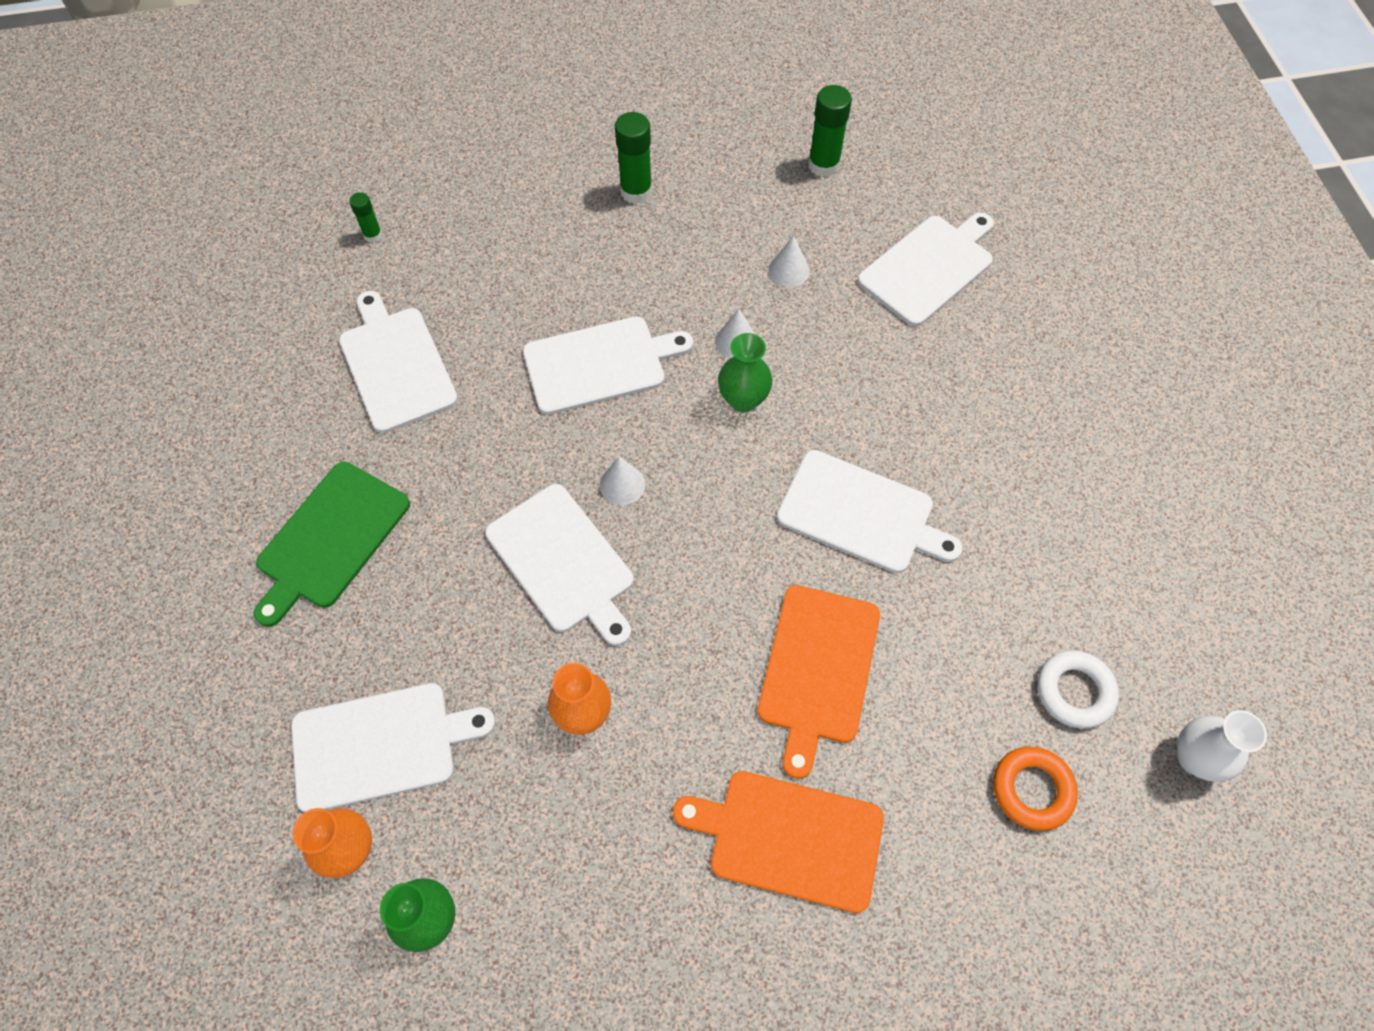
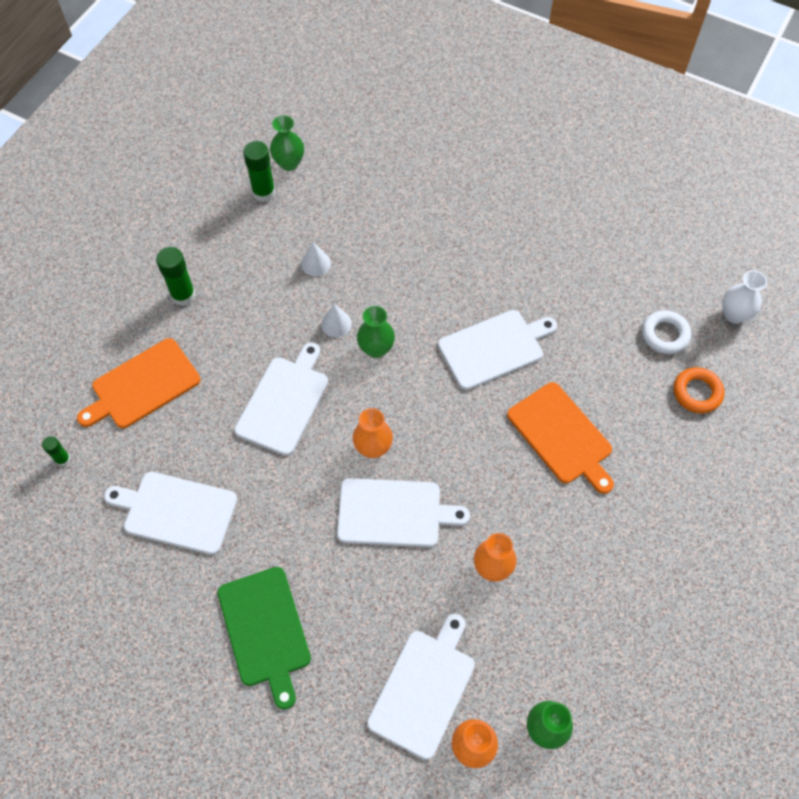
camera: 50 degrees left, 0 degrees up
white cone [600,457,645,505] -> orange vase [353,408,393,458]
orange cutting board [673,771,884,913] -> orange cutting board moved to [77,338,201,428]
white cutting board [858,212,994,326] -> none
none -> green vase [270,115,304,171]

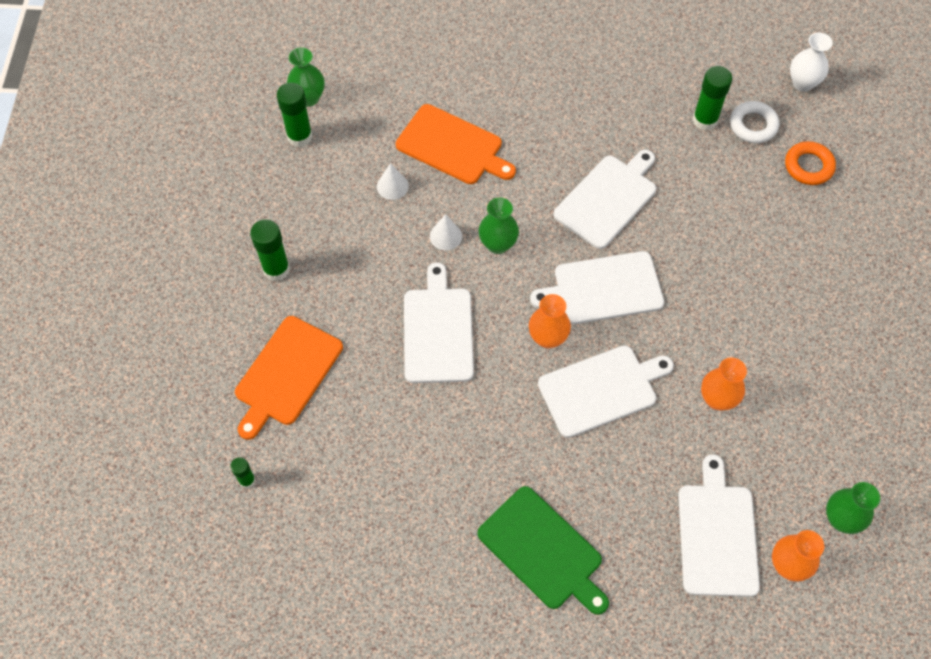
camera: 25 degrees left, 0 degrees up
white cutting board [104,472,237,555] -> white cutting board moved to [530,251,664,324]
orange cutting board [507,382,614,494] -> orange cutting board moved to [395,104,516,184]
none -> green glue stick [693,66,732,131]

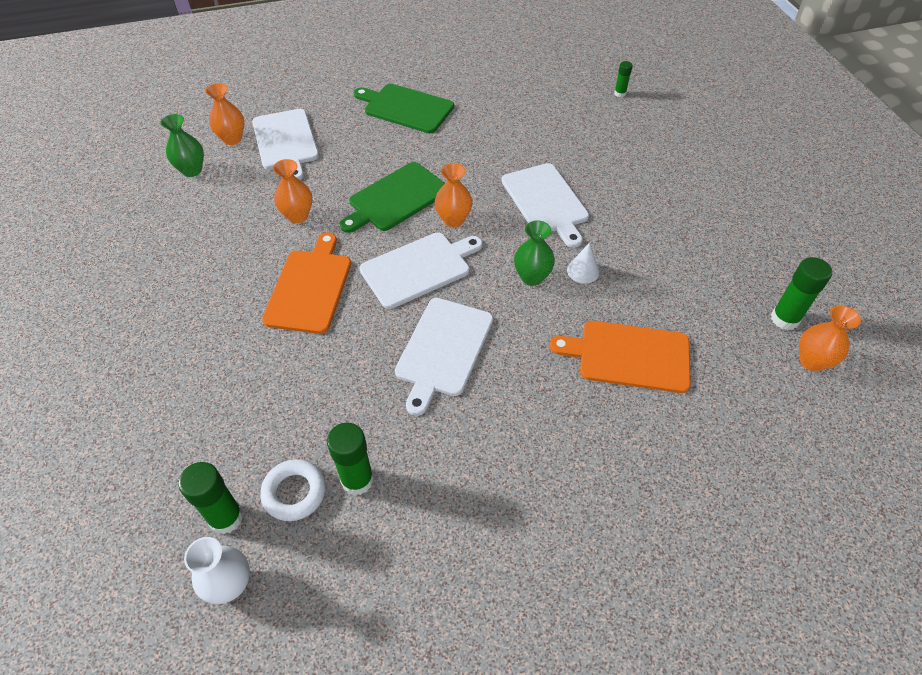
camera: 160 degrees right, 10 degrees down
orange cutting board [235,316,343,440] -> orange cutting board moved to [262,232,351,334]
green glue stick [250,219,290,281] -> green glue stick moved to [178,462,243,535]
green vase [287,47,325,106] -> orange vase [799,305,861,372]
white cone [377,163,409,200] -> none
white cutting board [538,345,674,438] -> green cutting board [340,162,445,233]
orange ring [785,141,836,185] -> none

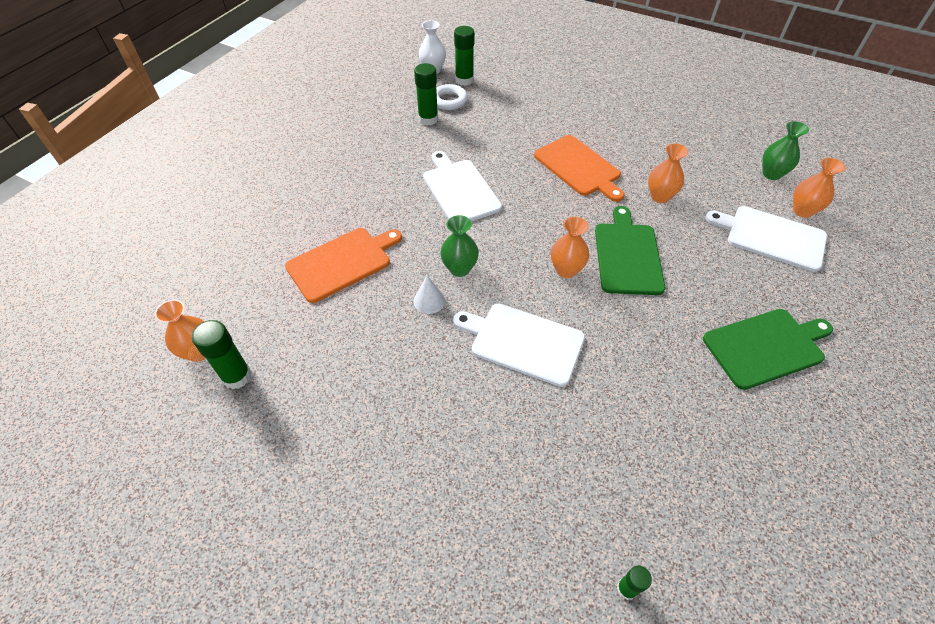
camera: 135 degrees right, 0 degrees up
white cutting board [359,233,482,309] -> none

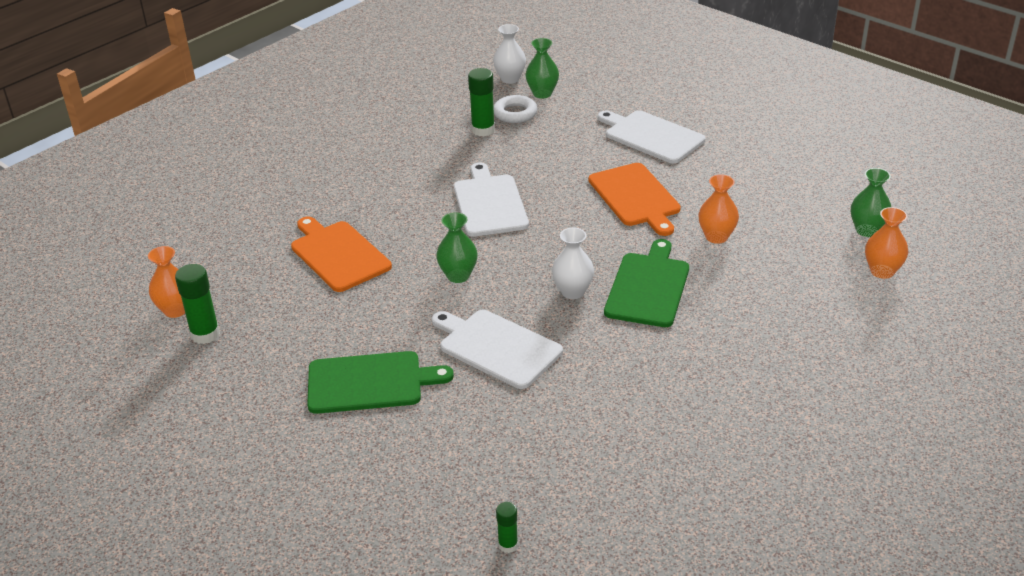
camera: 15 degrees right, 15 degrees down
orange cutting board [285,228,402,303] -> orange cutting board turned 105 degrees counterclockwise [291,216,392,292]
white cone [414,275,445,314] -> none
green glue stick [454,26,475,86] -> green vase [526,38,559,98]
orange vase [551,217,589,278] -> white vase [552,227,594,299]
green cutting board [703,309,833,390] -> green cutting board moved to [307,351,454,414]
white cutting board [706,206,827,272] -> white cutting board moved to [598,110,705,163]

